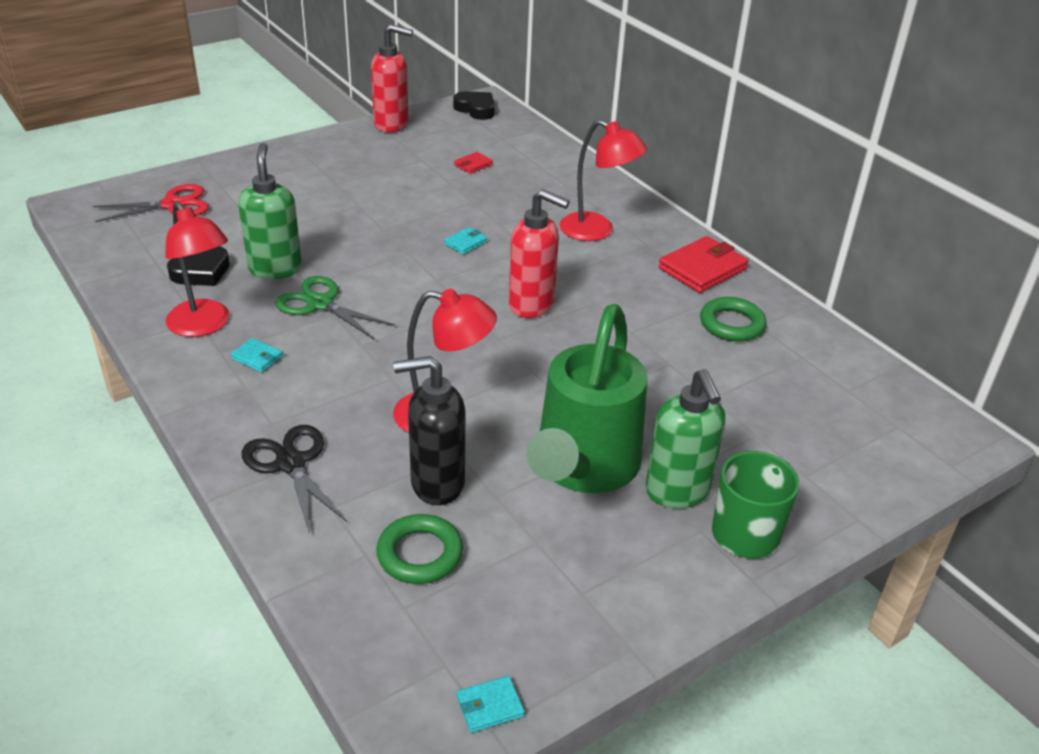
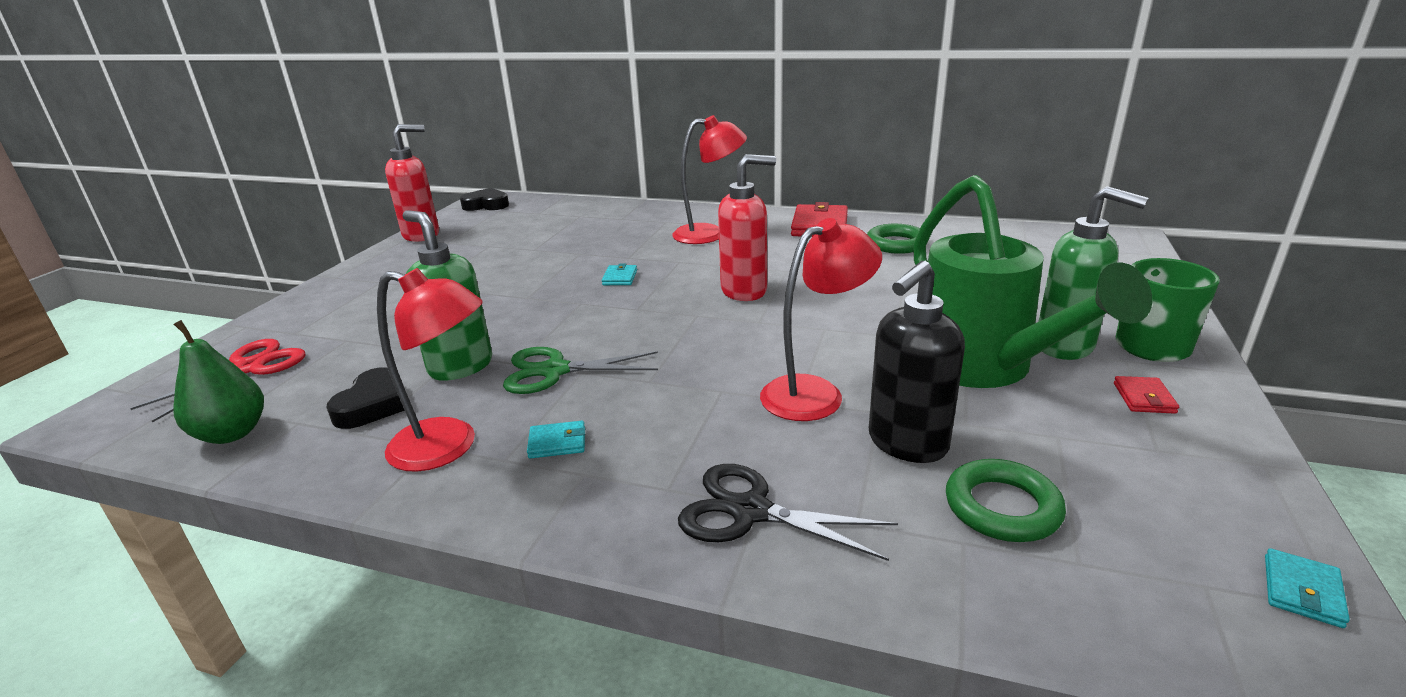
camera: 35 degrees left, 10 degrees down
red wallet [454,152,493,174] -> red wallet moved to [1114,376,1179,414]
none -> green pear [173,320,264,444]

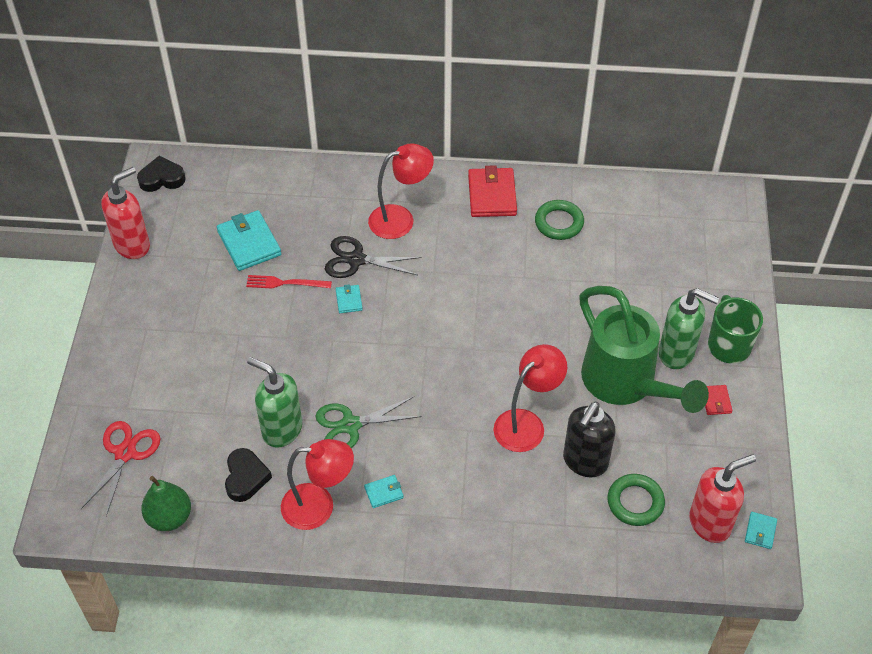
camera: 15 degrees left, 25 degrees up
black scissors [678,464,898,561] -> black scissors moved to [325,236,422,278]
red soap dispenser [718,154,776,301] -> red soap dispenser moved to [689,454,756,543]
none -> turquoise wallet [217,210,281,271]
none -> red fork [246,275,332,288]

